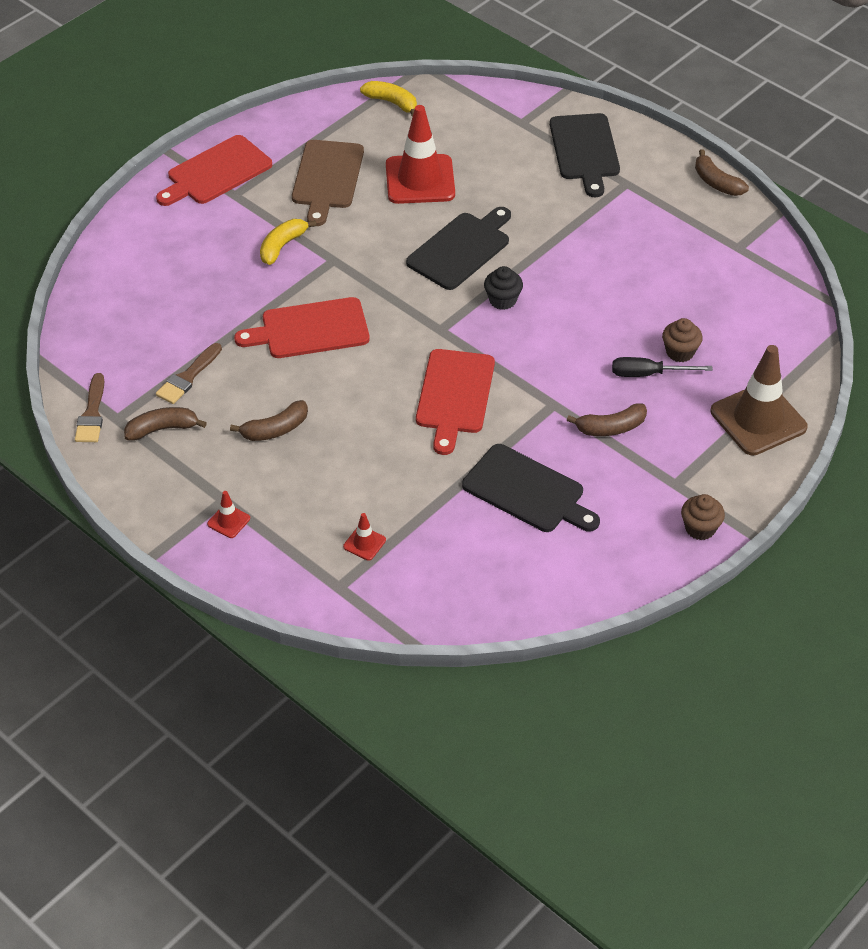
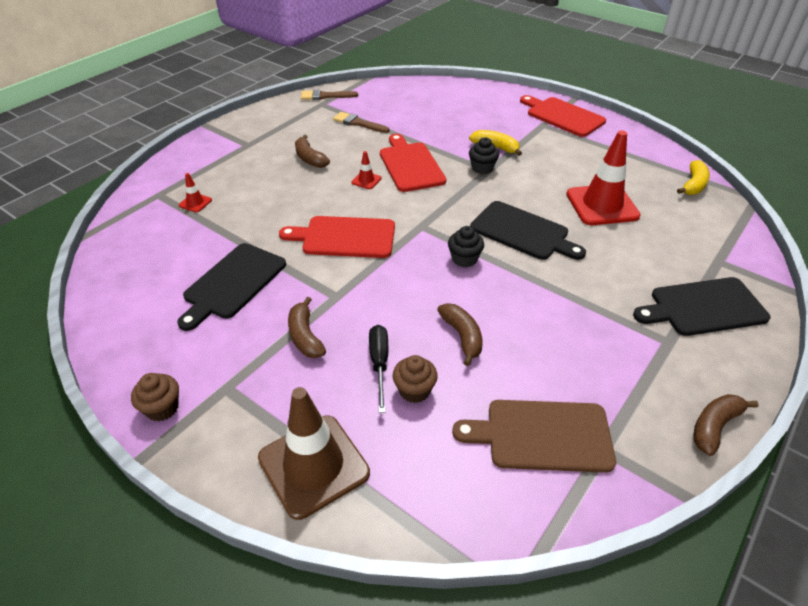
camera: 85 degrees right, 5 degrees down
brown banana [124,407,207,440] -> brown banana moved to [437,303,482,366]
red traffic cone [207,491,250,538] -> red traffic cone moved to [351,151,382,189]
brown cutting board [292,140,364,226] -> brown cutting board moved to [452,400,616,473]
none -> black cupcake [469,137,499,174]

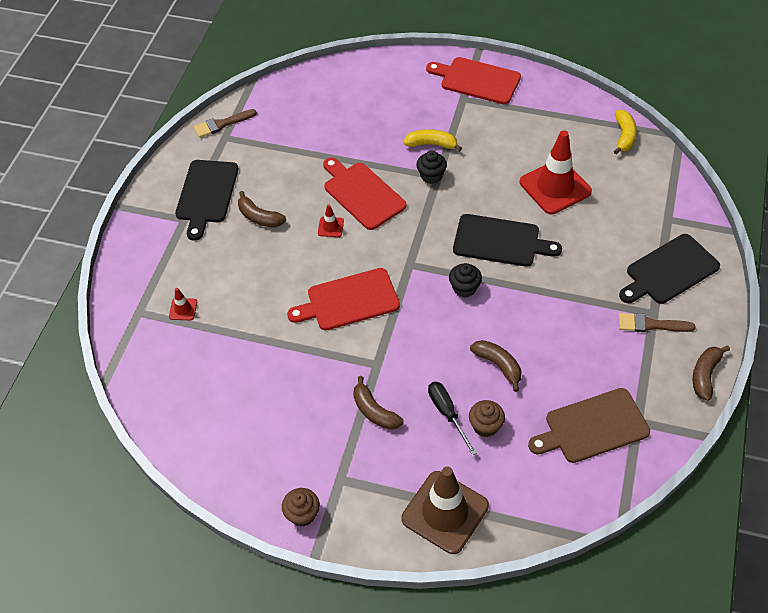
camera: 20 degrees left, 10 degrees up
black cutting board [177,243,286,331] -> black cutting board moved to [175,160,238,241]
brown brush [333,112,390,133] -> brown brush moved to [619,313,696,332]

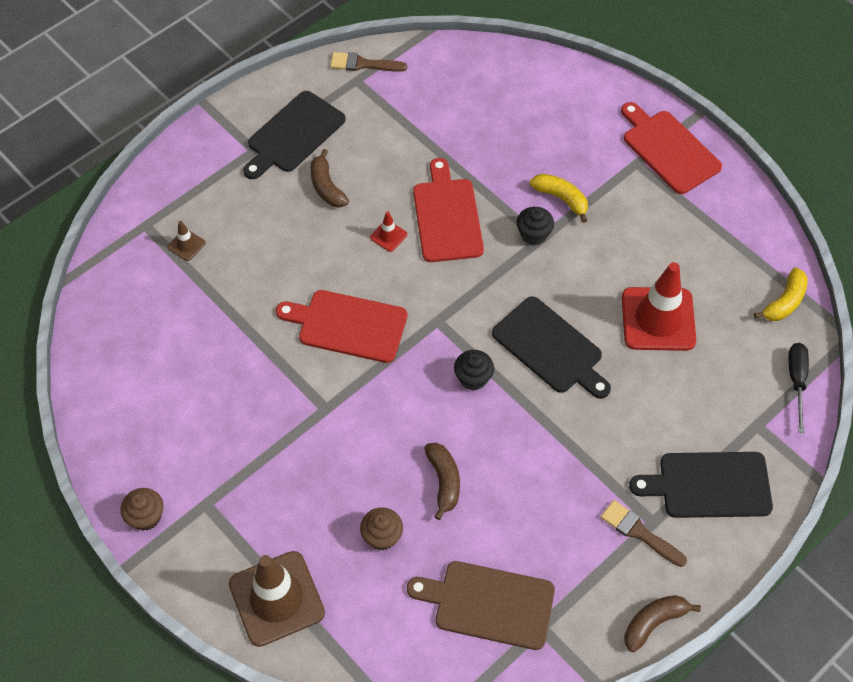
camera: 30 degrees right, 5 degrees up
red traffic cone [169,288,197,320] -> brown traffic cone [168,221,206,261]
brown banana [353,376,404,430] -> none
black screwdriver [428,382,477,456] -> black screwdriver moved to [788,343,809,433]

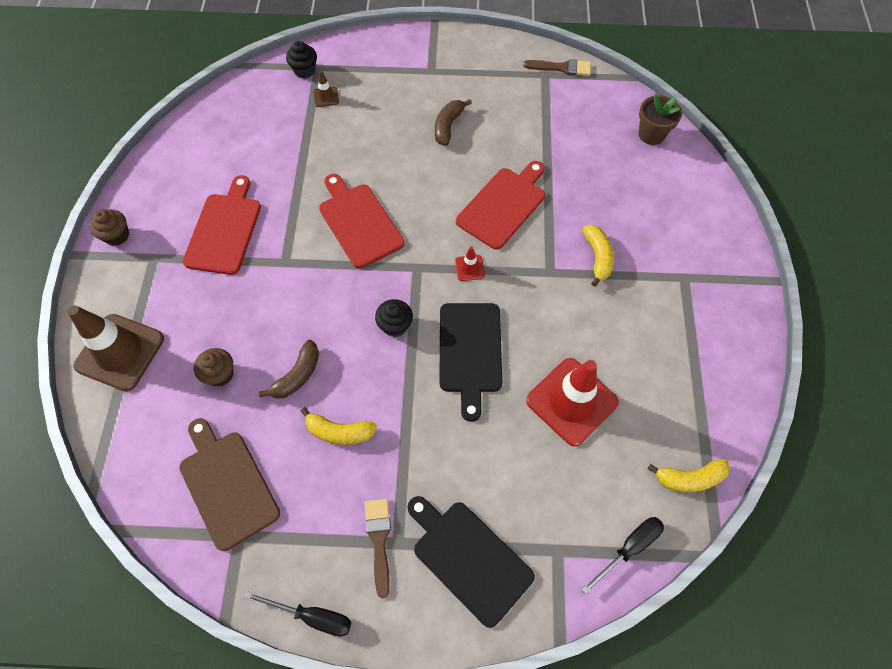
camera: 45 degrees right, 5 degrees up
black cutting board [243,91,346,179] -> none
brown brush [330,52,407,72] -> brown brush turned 135 degrees clockwise [523,59,591,76]
red traffic cone [370,212,407,252] -> red traffic cone moved to [455,246,485,281]
black cupcake [517,207,554,246] -> black cupcake moved to [286,41,317,78]
red cutting board [621,102,722,194] -> red cutting board moved to [183,175,261,275]
brown banana [624,595,701,652] -> black screwdriver [245,591,351,637]
none -> yellow banana [301,407,377,445]
none -> brown flower pot [638,93,682,145]

